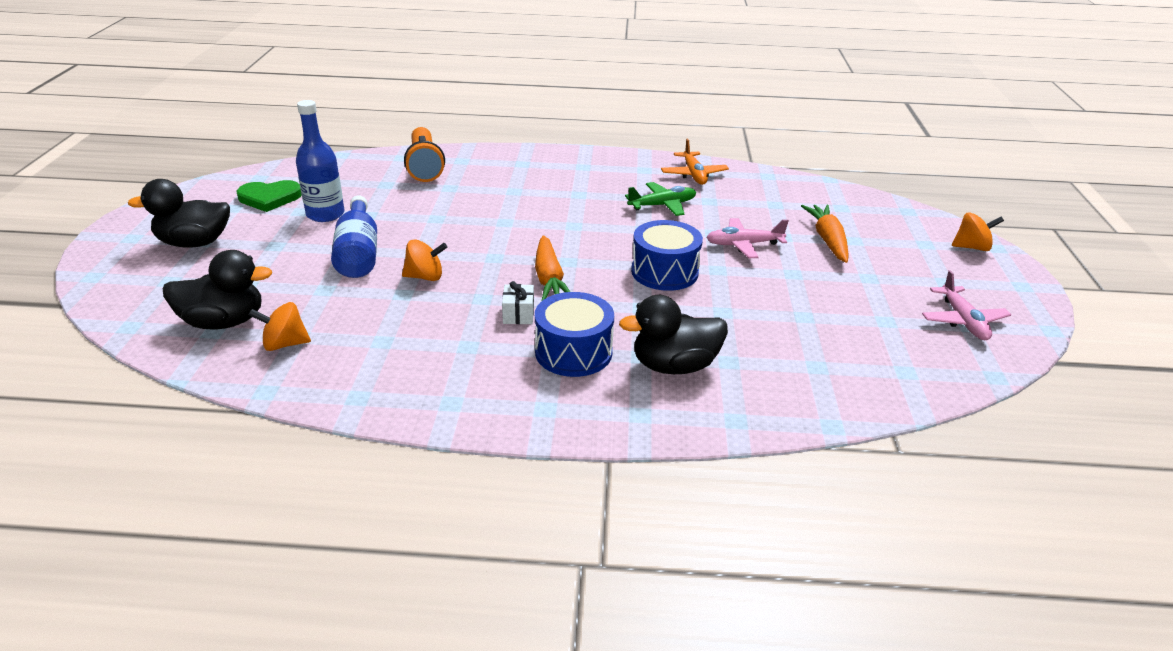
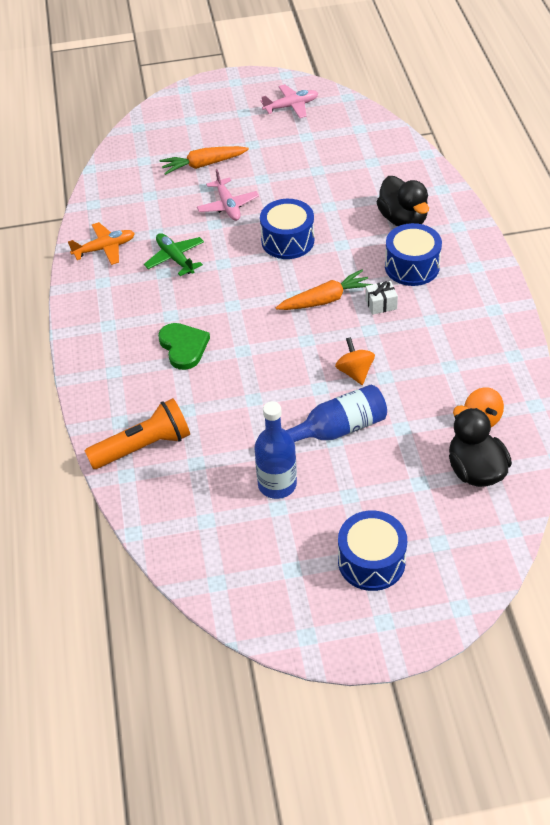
camera: 100 degrees left, 15 degrees up
black duck [128,179,230,248] -> blue drum [338,511,407,591]
green heart [237,180,302,212] -> green heart moved to [158,323,210,370]
orange spinning top [952,213,1004,251] -> none

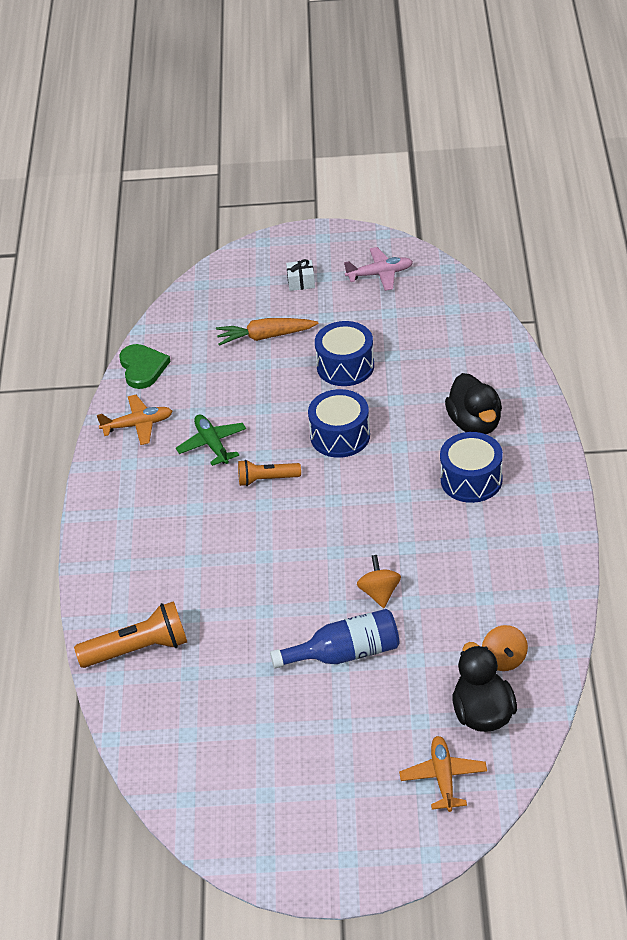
camera: 10 degrees right, 5 degrees down
green heart [158,323,210,370] -> green heart moved to [120,344,170,389]
pink plane [197,169,259,221] -> none
blue bottle [254,401,297,499] -> none
orange carrot [276,270,373,310] -> none
blue drum [338,511,407,591] -> blue drum moved to [315,321,374,386]
white gift [365,281,398,315] -> white gift moved to [286,259,315,291]
none -> orange flashlight [238,460,301,486]
none -> orange plane [399,736,487,812]

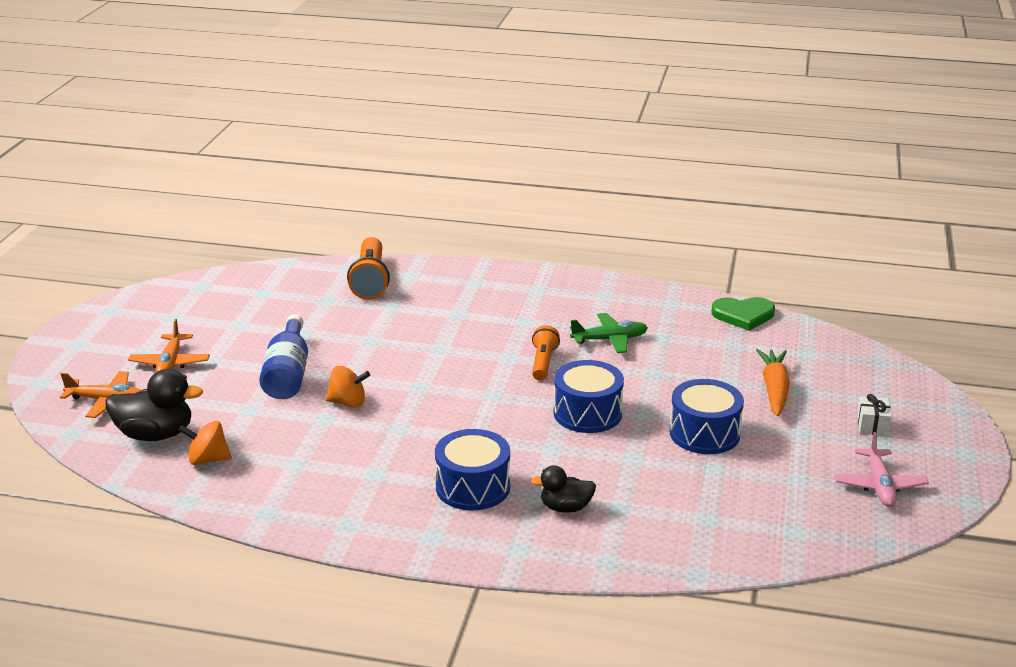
camera: 100 degrees right, 15 degrees down
orange plane [97,395,173,445] -> orange plane moved to [128,319,210,372]
black duck [445,373,502,434] -> black duck [531,465,596,513], size x0.61

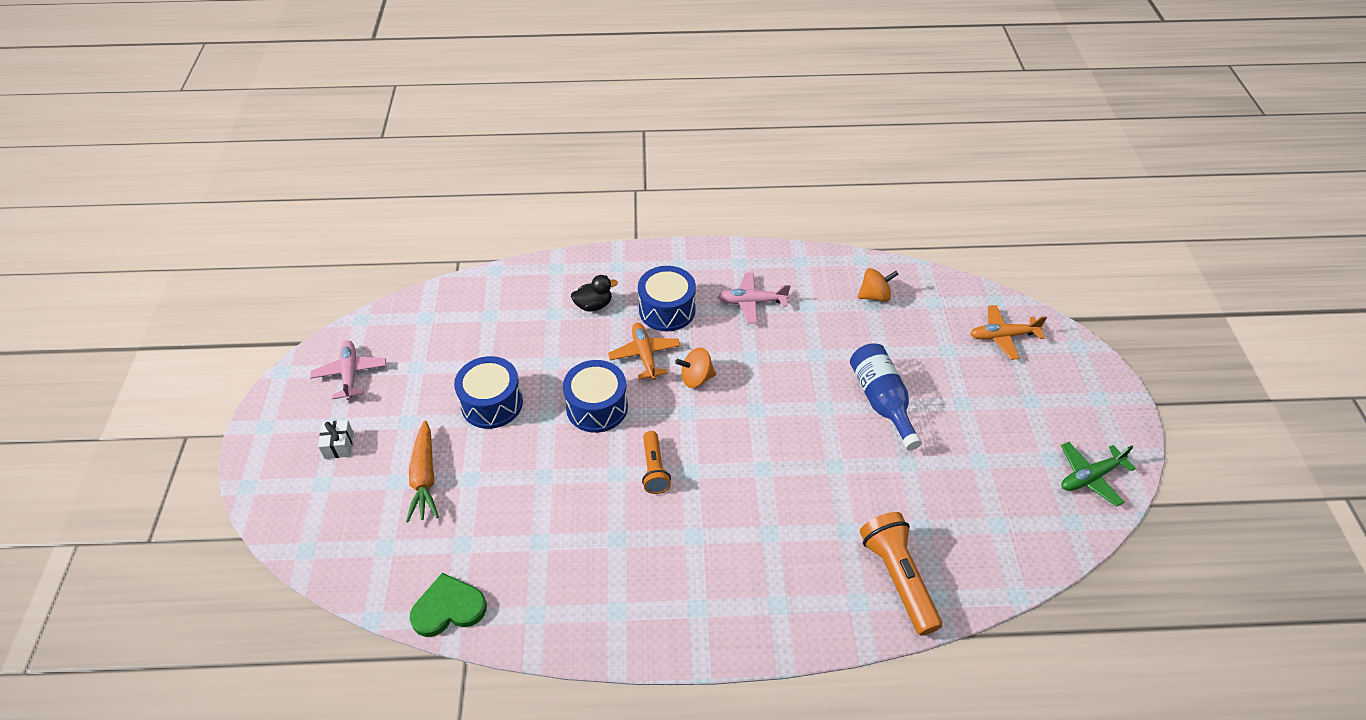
camera: 165 degrees right, 20 degrees up
black duck [106,369,203,441] -> none
orange plane [128,319,210,372] -> orange plane moved to [608,323,681,380]
orange spinning top [326,366,370,408] -> orange spinning top moved to [675,347,716,388]
green plane [570,313,648,353] -> green plane moved to [1061,442,1136,507]
none -> pink plane [718,272,791,324]

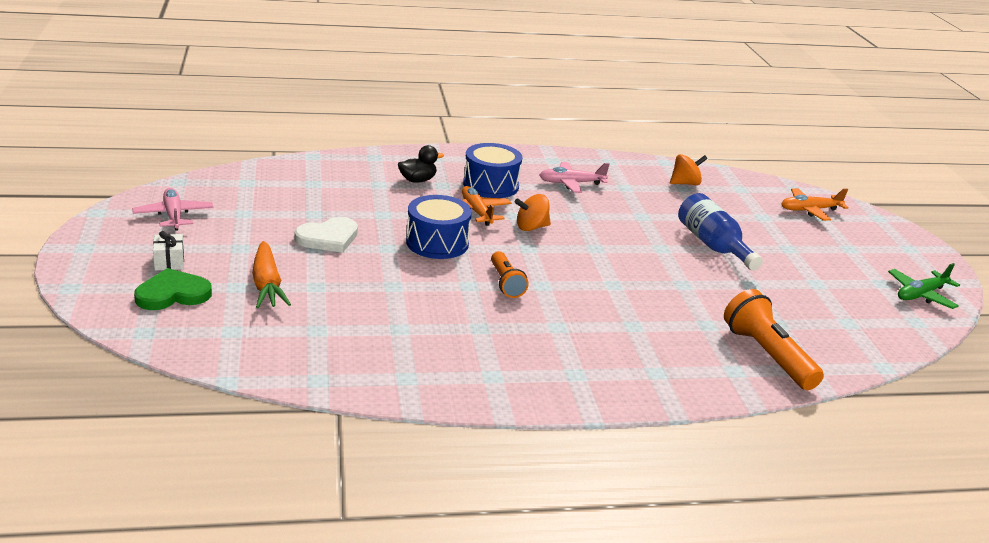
camera: 10 degrees left, 20 degrees down
green heart [410,573,487,637] -> green heart moved to [134,268,212,310]
blue drum [454,356,523,429] -> white heart [295,217,358,253]

